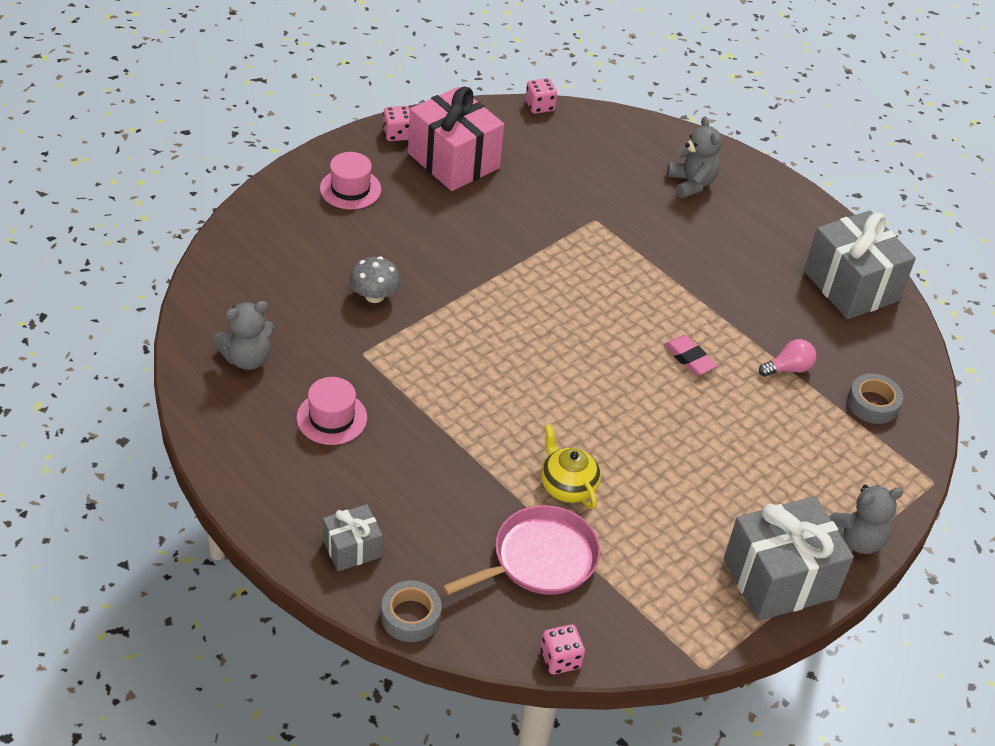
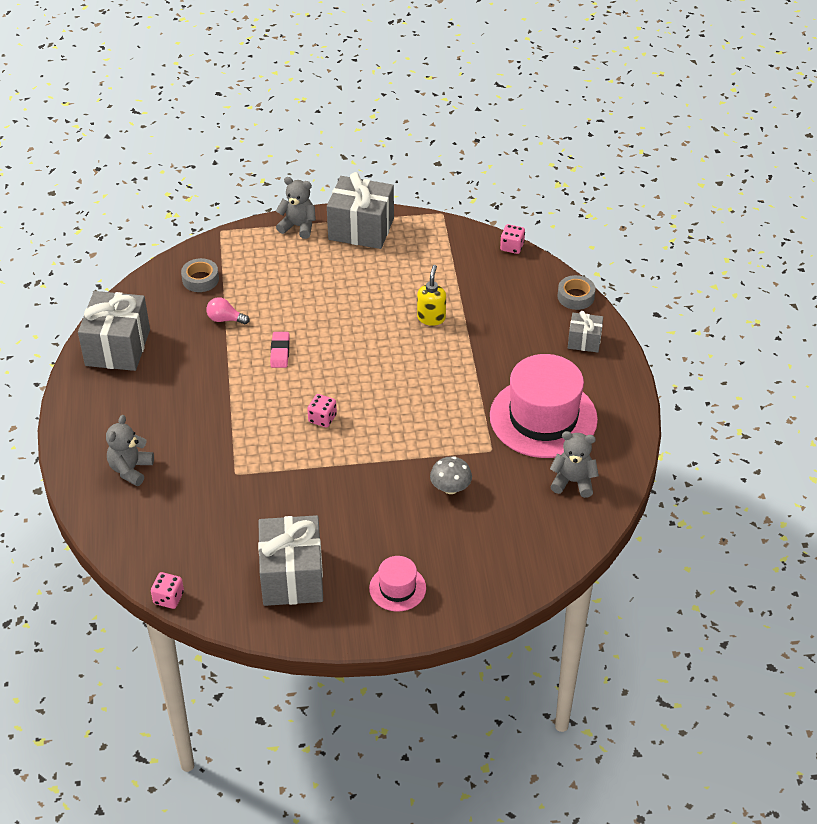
camera: 140 degrees left, 0 degrees up
pink hat [296,377,367,445] -> pink hat [490,354,598,458], size x2.08
pink dice [383,106,410,141] -> pink dice moved to [307,394,337,428]
pink gift [408,87,504,191] -> grey gift [258,515,323,606]
pink pan [443,505,600,595] -> none
yellow teapot [541,424,601,509] -> yellow soap dispenser [417,265,446,326]

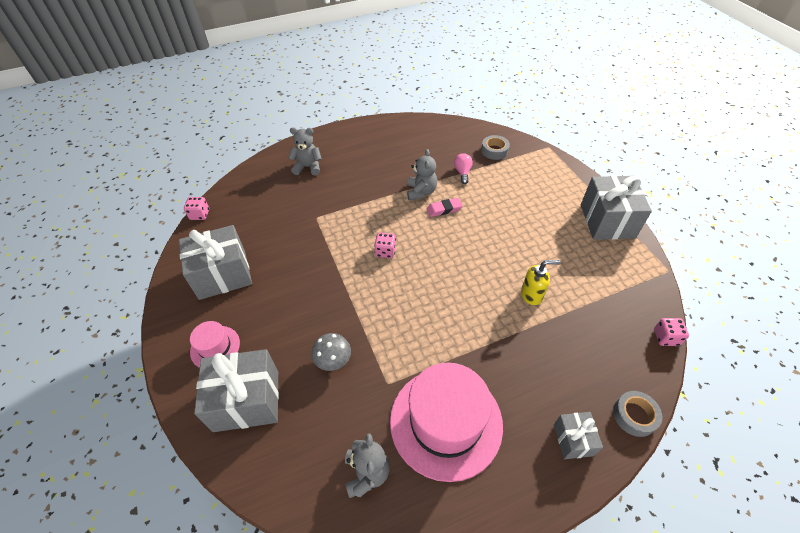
camera: 75 degrees right, 5 degrees up
grey gift [78,291,150,371] -> grey gift moved to [194,349,279,432]
grey teddy bear [276,177,316,239] -> grey teddy bear moved to [407,149,437,200]

